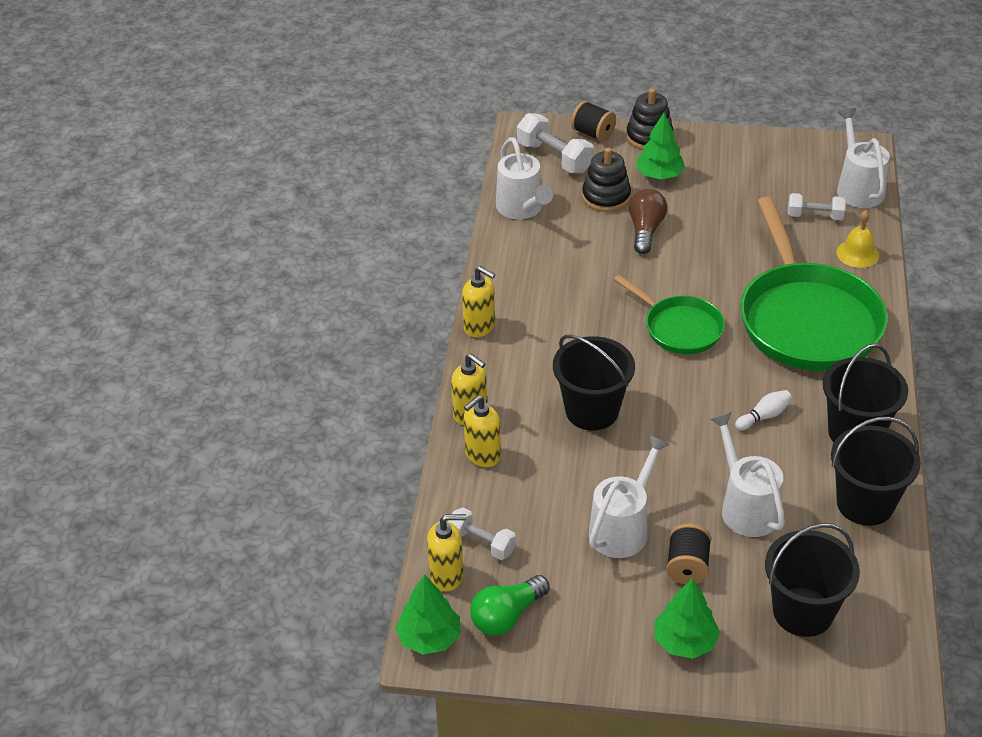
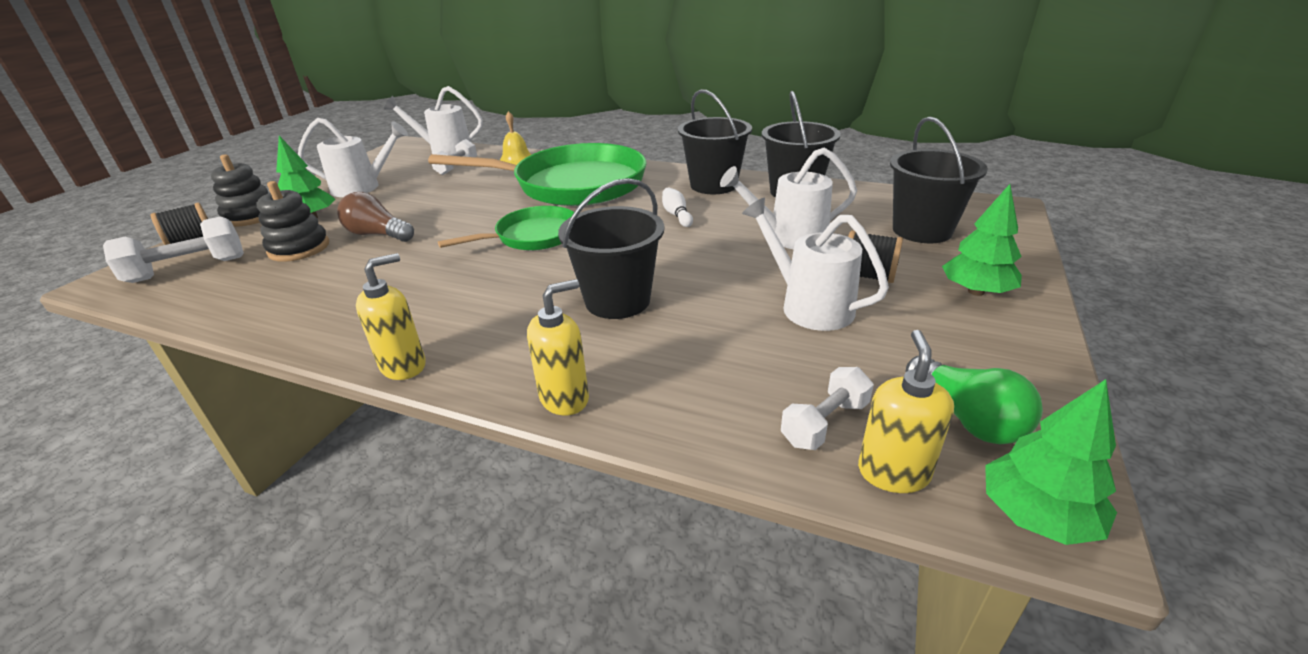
camera: 75 degrees left, 10 degrees down
yellow soap dispenser [464,395,501,467] -> none
white watering can [496,137,553,219] -> white watering can moved to [298,118,408,197]

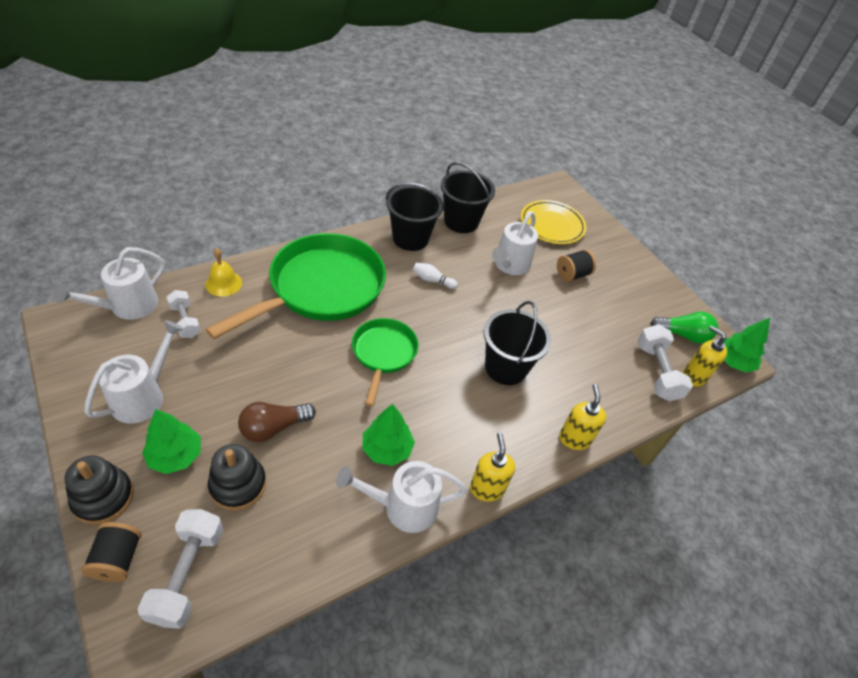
camera: 60 degrees left, 15 degrees up
white watering can [742,198,889,331] -> white watering can moved to [336,461,467,533]
white dumbbell [781,367,874,450] -> white dumbbell [637,324,693,402], size x1.53
black bucket [890,117,988,243] -> yellow plate [521,200,587,244]
green tree [942,184,1022,296] -> green tree moved to [362,404,415,466]

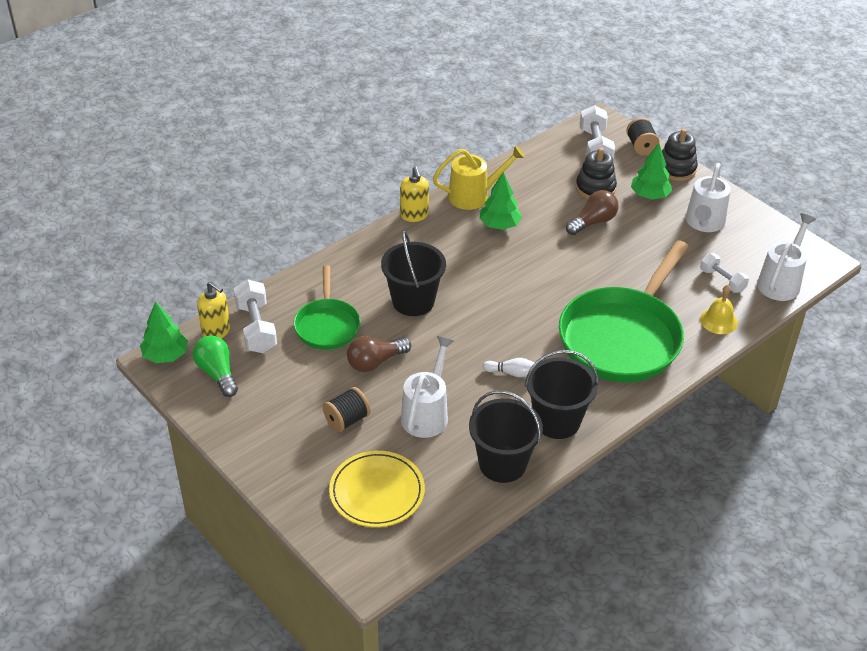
camera: 175 degrees right, 5 degrees down
white watering can [336,461,467,533] -> yellow watering can [433,145,525,210]
green pan [352,318,418,406] -> green pan moved to [293,265,360,350]
yellow soap dispenser [559,384,606,450] -> none
green light bulb [650,311,718,344] -> green light bulb turned 60 degrees clockwise [193,336,238,397]
none -> brown light bulb [347,336,411,372]

